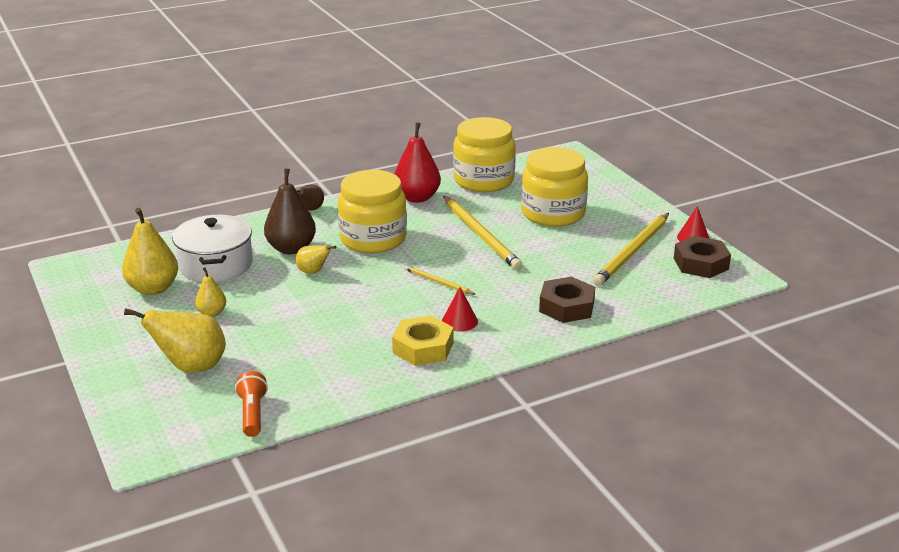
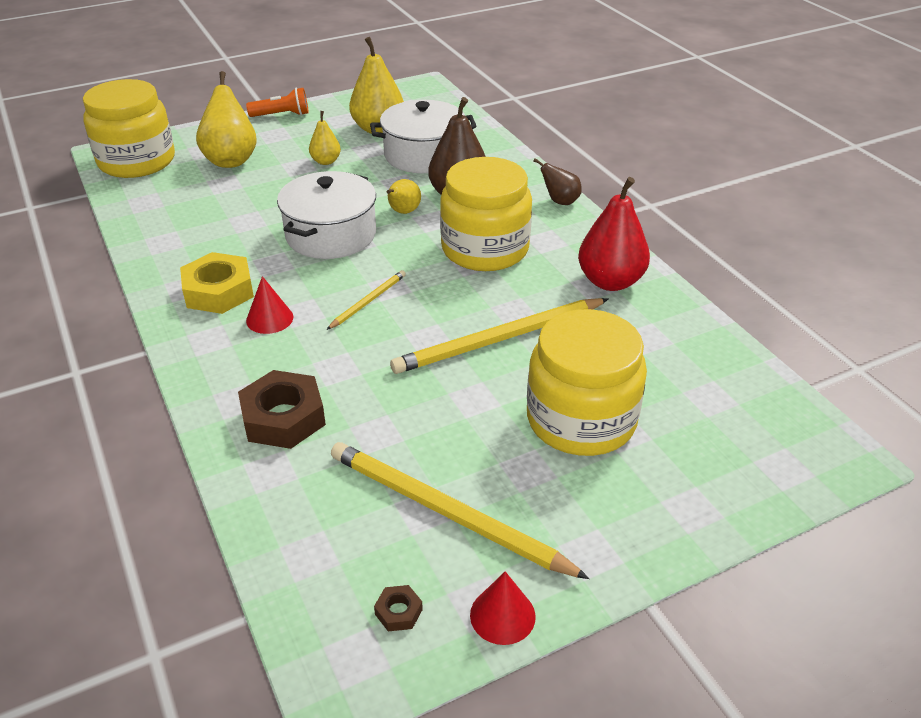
camera: 90 degrees right, 10 degrees up
orange flashlight [235,371,268,437] -> orange flashlight moved to [246,88,309,117]
yellow jar [453,117,516,192] -> yellow jar moved to [83,79,175,178]
brown nut [674,236,731,278] -> brown nut [374,585,423,631], size x0.44
none -> white pot [277,171,376,259]

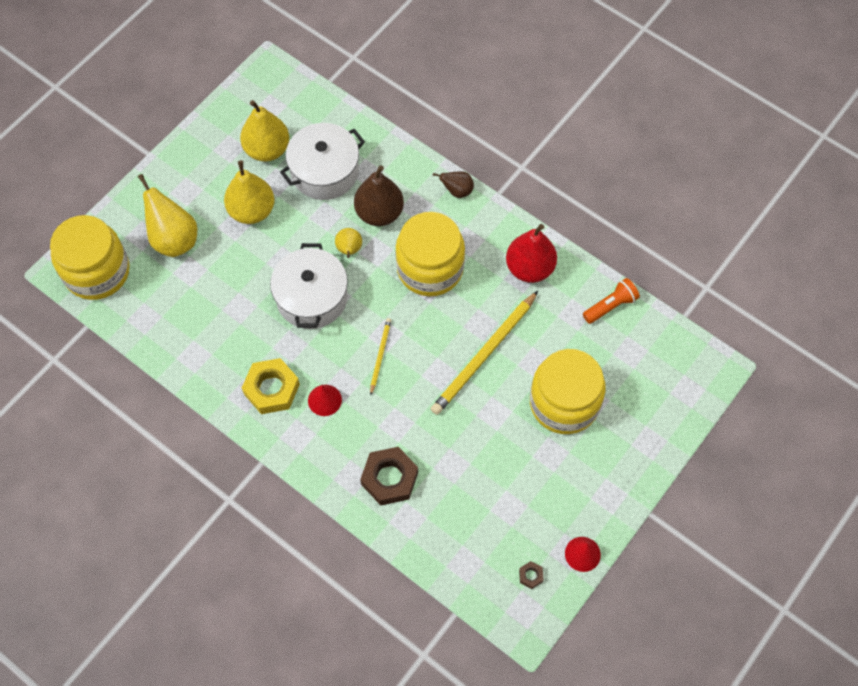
camera: 25 degrees left, 25 degrees up
orange flashlight [246,88,309,117] -> orange flashlight moved to [583,278,640,324]
yellow pear [309,111,341,165] -> yellow pear [224,160,274,224], size x1.83
yellow pencil [331,442,590,579] -> none

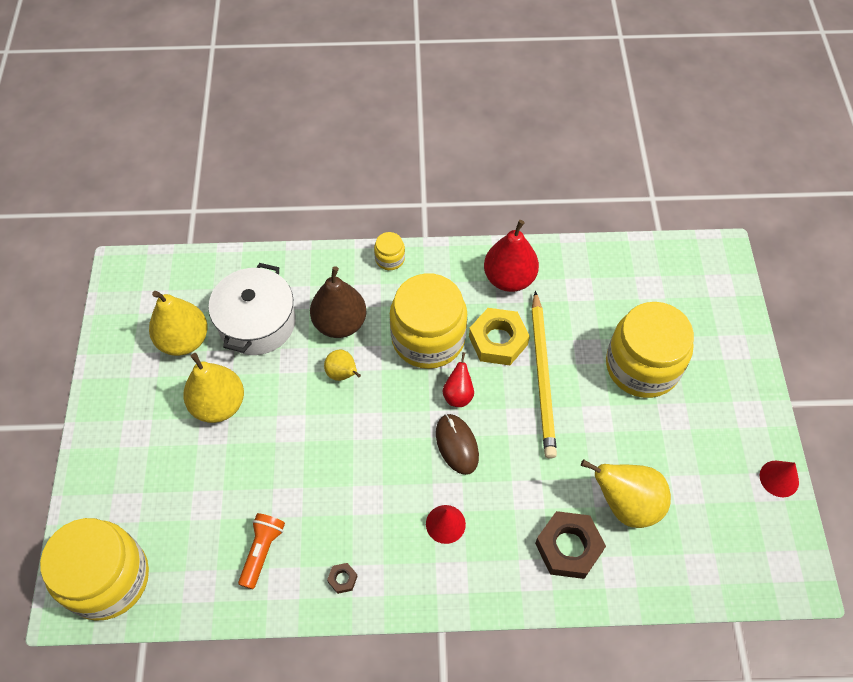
camera: 40 degrees left, 5 degrees down
yellow pear [138,174,197,257] -> yellow pear moved to [581,459,671,528]
yellow nut [242,358,300,414] -> yellow nut moved to [469,308,530,365]
white pot [270,243,348,329] -> none
yellow pencil [370,318,391,395] -> brown mouse [436,414,479,475]
brown pear [433,171,474,198] -> yellow jar [374,232,405,270]
brown nut [519,561,544,589] -> brown nut moved to [327,563,358,594]
orange flashlight [583,278,640,324] -> orange flashlight moved to [238,513,285,589]
none -> red pear [442,352,474,407]

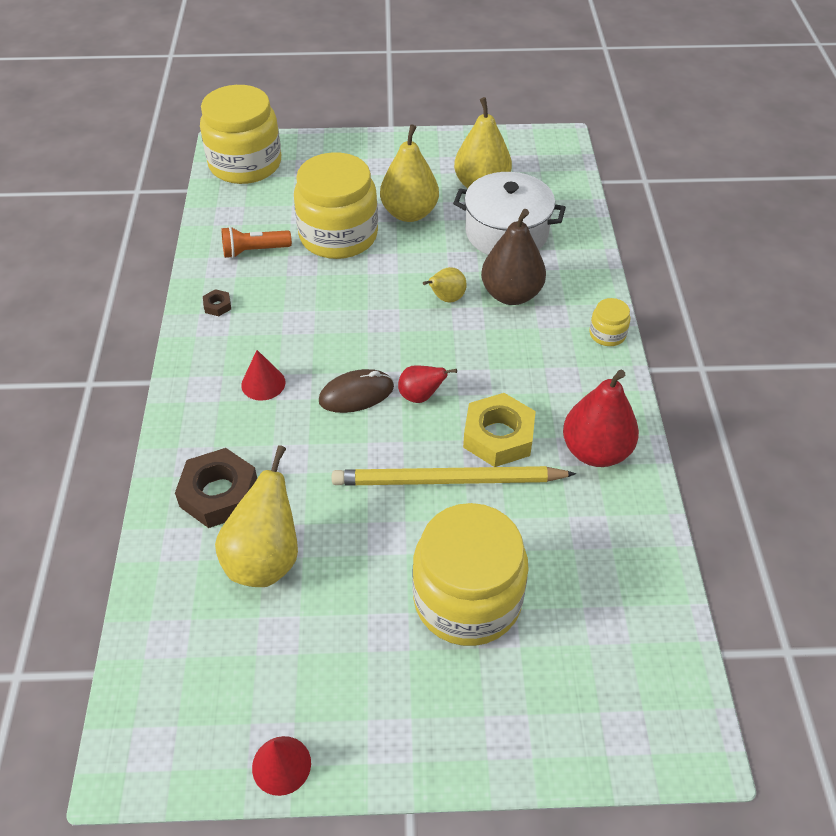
camera: 90 degrees right, 10 degrees down
orange flashlight [238,513,285,589] -> orange flashlight turned 150 degrees clockwise [221,226,292,258]
yellow jar [390,273,467,369] -> yellow jar moved to [294,152,378,259]

